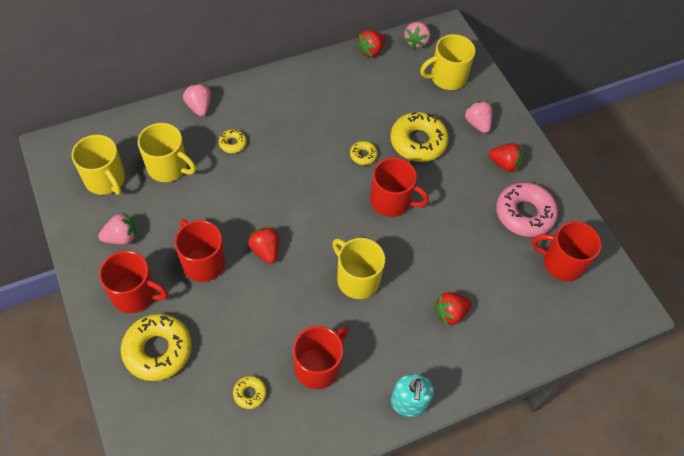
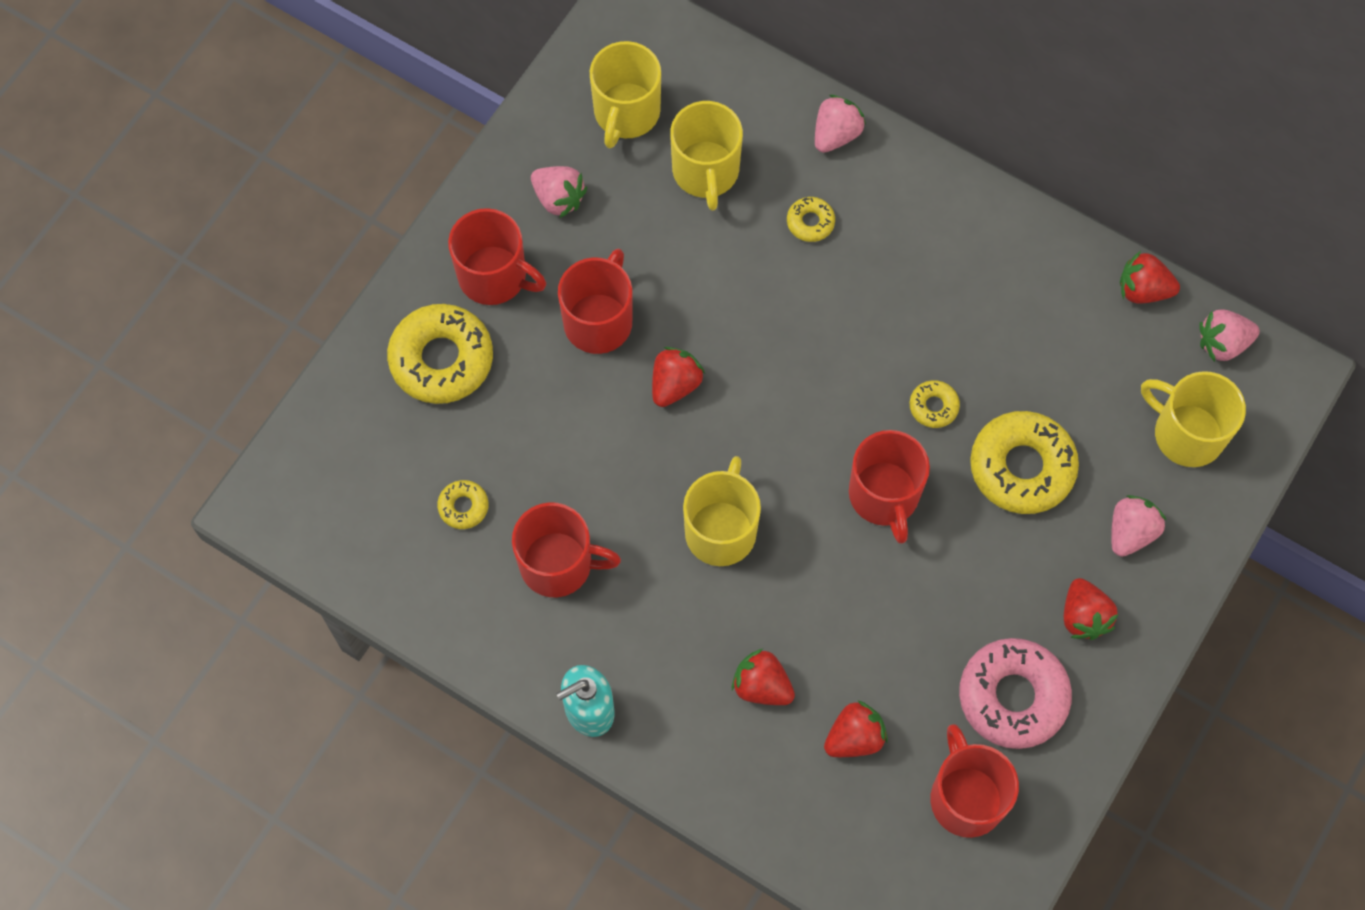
camera: 60 degrees right, 10 degrees up
red mug [99,251,168,313] -> red mug turned 45 degrees counterclockwise [448,208,546,305]
none -> red strawberry [824,701,888,757]

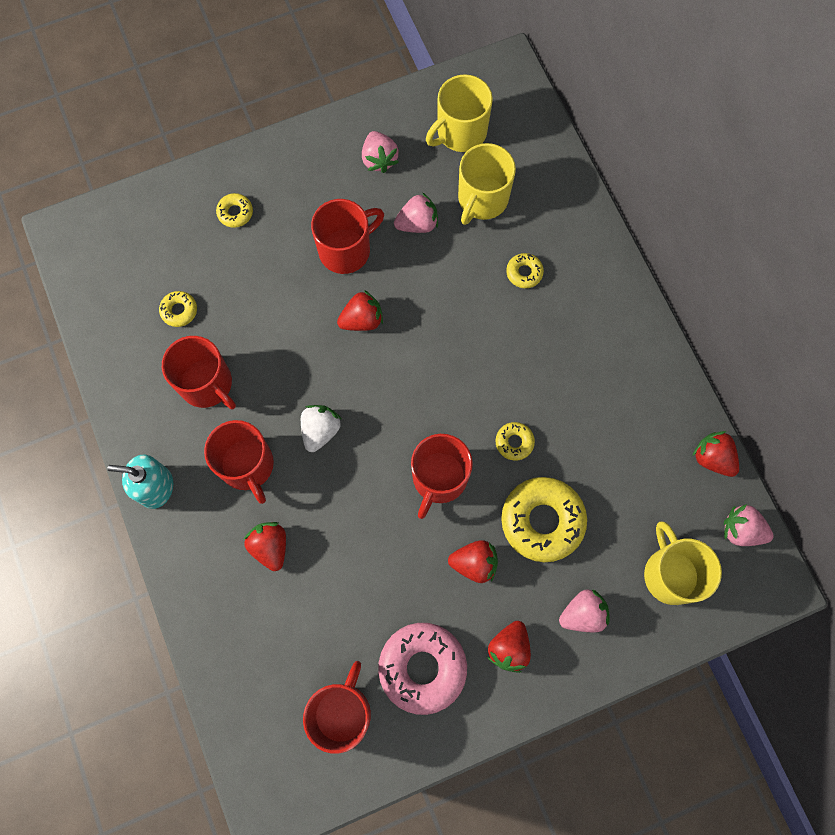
camera: 35 degrees right, 5 degrees up
yellow donut [387,304,493,404] -> yellow donut [216,193,253,228], size x0.47
red mug [448,208,546,305] -> red mug moved to [204,420,274,504]
yellow mug [683,456,761,566] -> white strawberry [301,405,341,452]
pink strawberry [815,95,866,153] -> pink strawberry moved to [394,192,438,233]
red strawberry [824,701,888,757] -> red strawberry moved to [448,540,498,583]

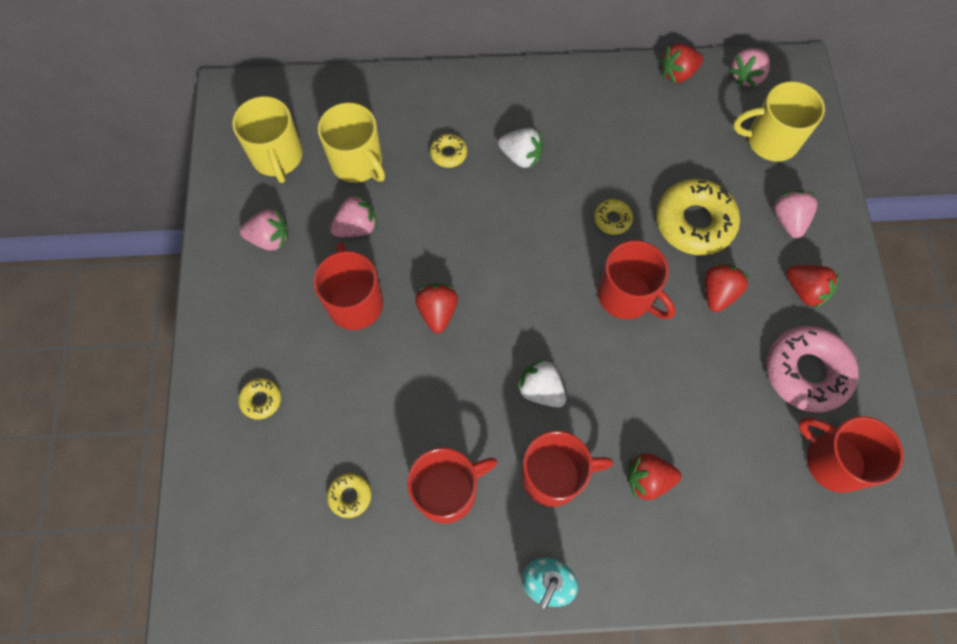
camera: 70 degrees left, 5 degrees down
pink strawberry [394,192,438,233] -> pink strawberry turned 60 degrees clockwise [330,194,377,237]
none -> white strawberry [498,128,543,169]

